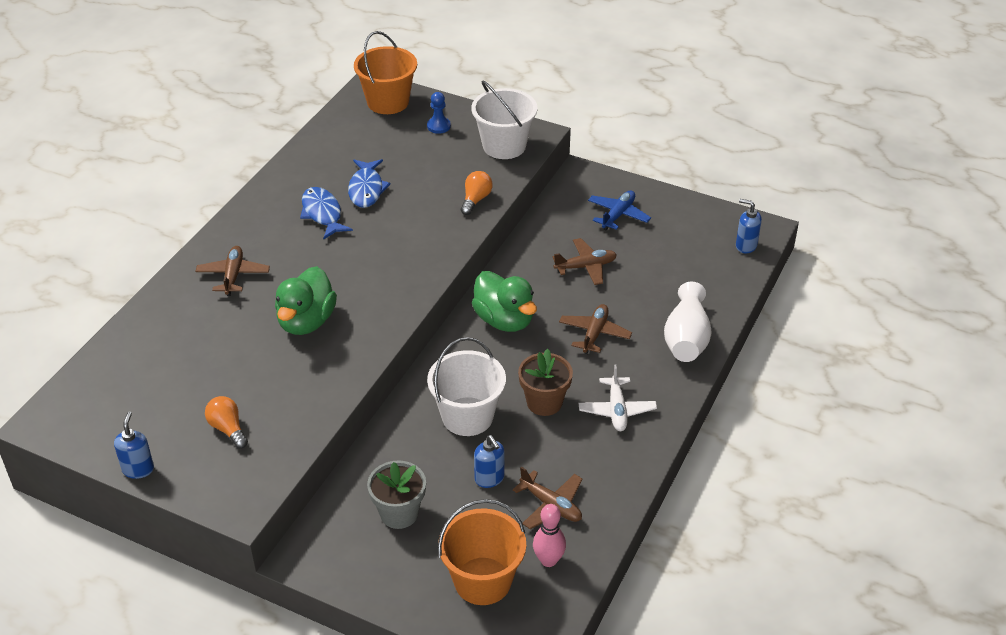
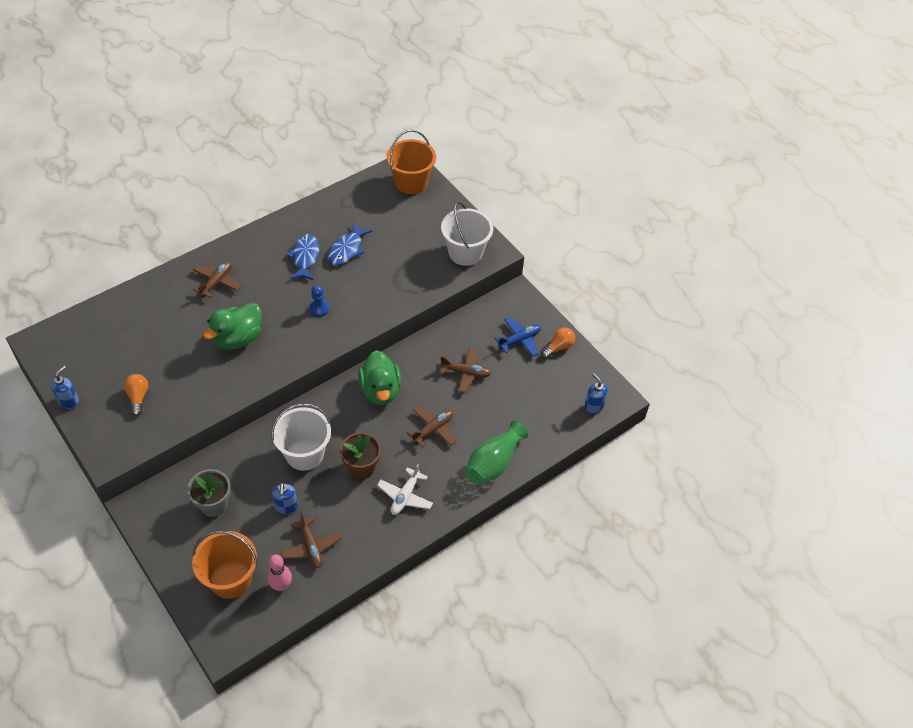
camera: 25 degrees right, 10 degrees up
blue pawn [427,92,451,134] -> blue pawn moved to [309,285,329,317]
orange light bulb [461,171,493,215] -> orange light bulb moved to [542,327,575,359]
white vase [664,282,712,362] -> green vase [465,421,528,485]

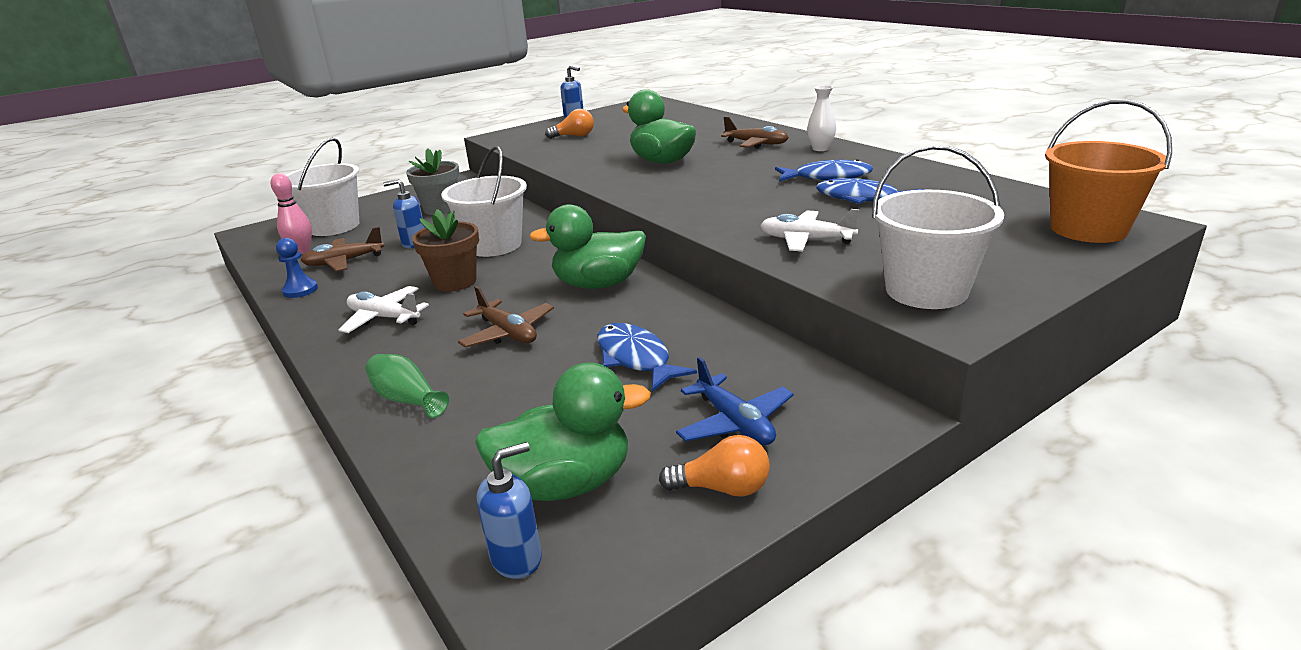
camera: 95 degrees right, 25 degrees down
orange bucket [192,531,257,599] -> white bucket [286,138,359,236]
blue pawn [309,285,329,317] -> blue pawn moved to [276,238,318,298]
brown plane [440,348,491,393] -> blue fish [597,323,697,392]
green vase [465,421,528,485] -> green vase [365,354,449,418], size x0.60
orange light bulb [542,327,575,359] -> orange light bulb turned 45 degrees counterclockwise [659,435,770,497]
none -> green duck [475,362,651,501]
none -> white plane [760,209,860,252]
none -> white vase [807,85,836,151]

